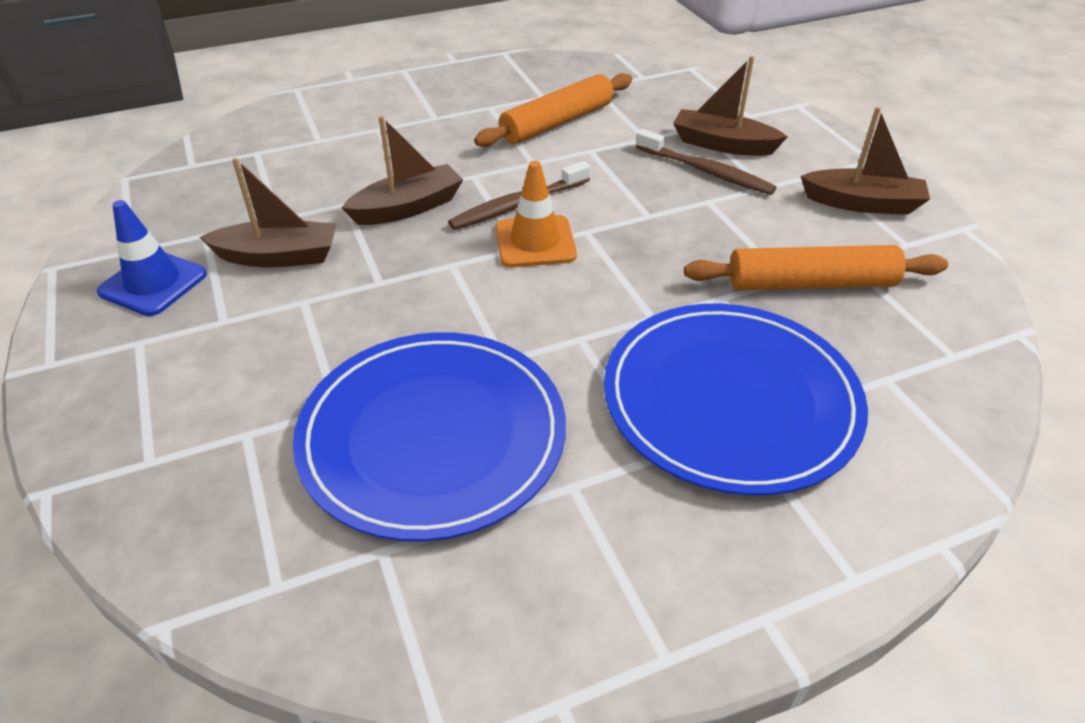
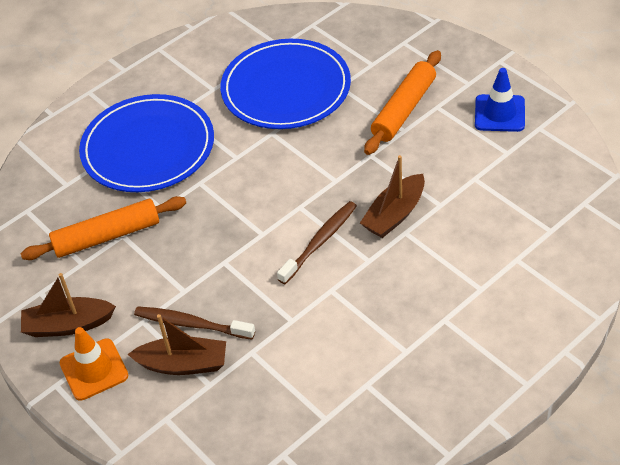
camera: 165 degrees right, 5 degrees up
brown boat [200,158,337,267] -> none
orange rolling pin [474,73,632,147] -> orange rolling pin moved to [364,50,441,155]
orange traffic cone [496,161,577,267] -> orange traffic cone moved to [60,327,128,401]

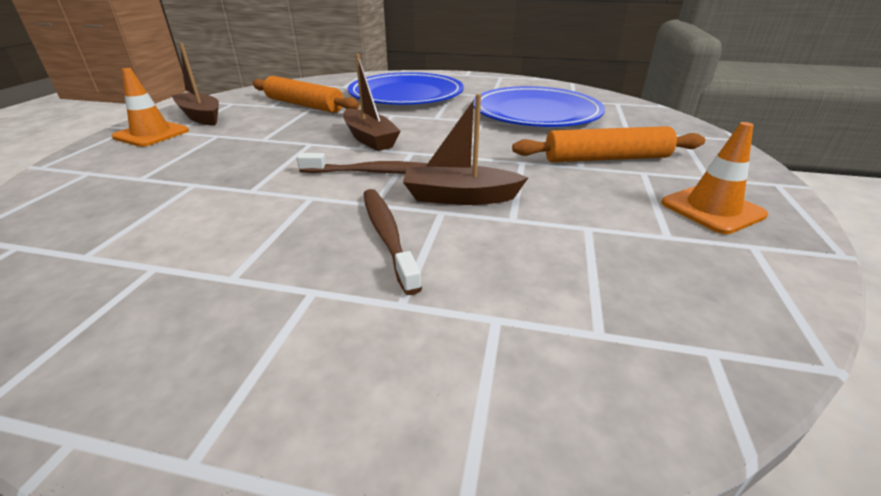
camera: 50 degrees right, 15 degrees down
brown boat [128,314,226,375] -> brown boat moved to [343,54,401,151]
brown toothbrush [134,306,255,340] -> brown toothbrush moved to [364,189,422,295]
blue traffic cone [475,68,525,132] -> orange traffic cone [661,122,768,234]

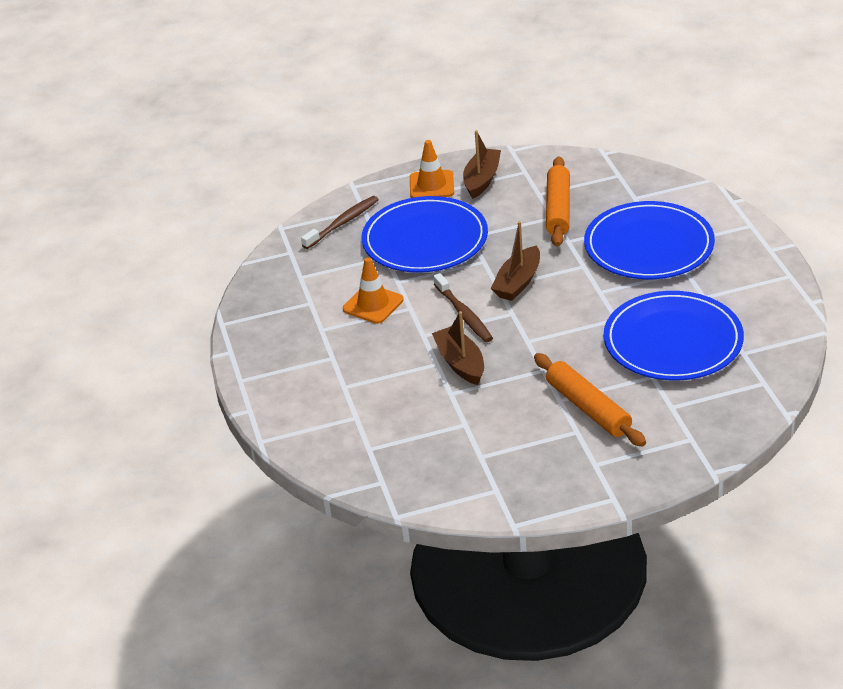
camera: 65 degrees right, 5 degrees up
brown toothbrush [364,189,422,295] -> brown toothbrush moved to [301,196,379,249]
orange traffic cone [661,122,768,234] -> orange traffic cone moved to [343,257,404,324]
none -> blue plate [362,196,488,273]

